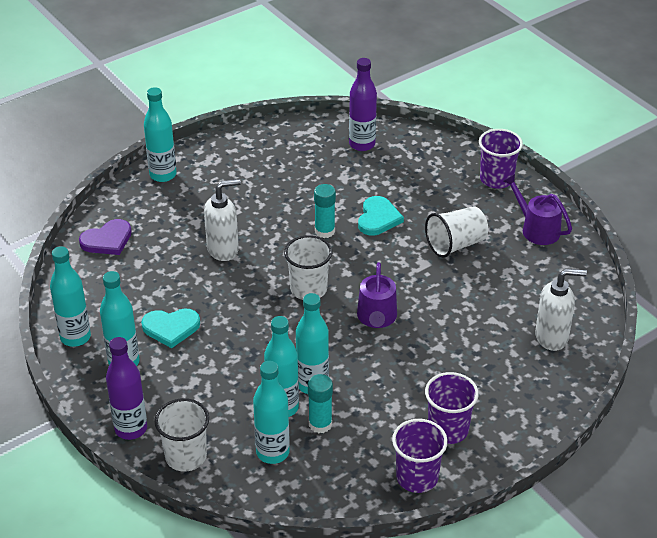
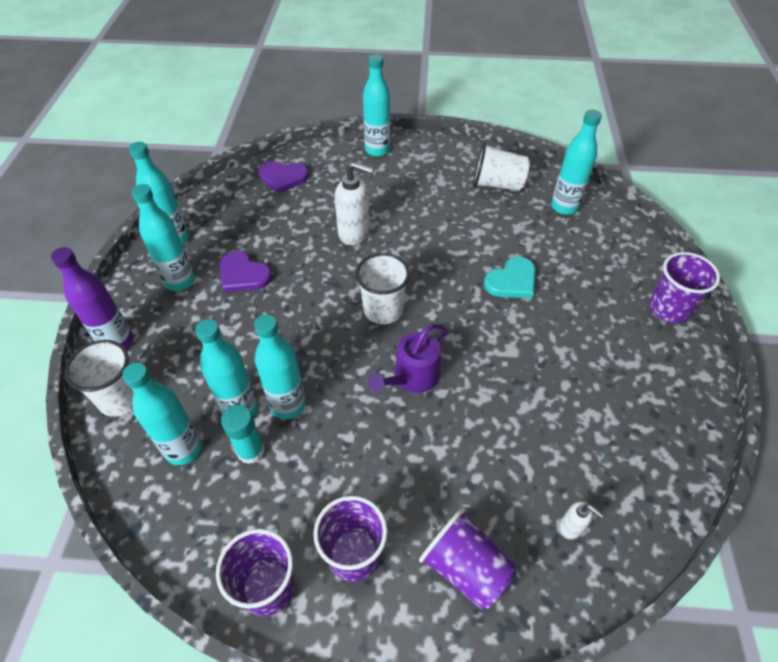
camera: 40 degrees right, 10 degrees up
turquoise heart [141,308,200,348] -> purple heart [220,251,272,292]
turquoise glue stick [314,184,336,238] -> none
purple bottle [349,58,377,151] -> turquoise bottle [551,110,602,215]
white cup [425,206,488,258] -> white cup moved to [473,143,530,191]
purple watering can [503,174,572,245] -> none
white soap dispenser [535,268,587,351] -> white soap dispenser [560,501,604,540], size x0.51
none -> purple cup [419,507,517,610]

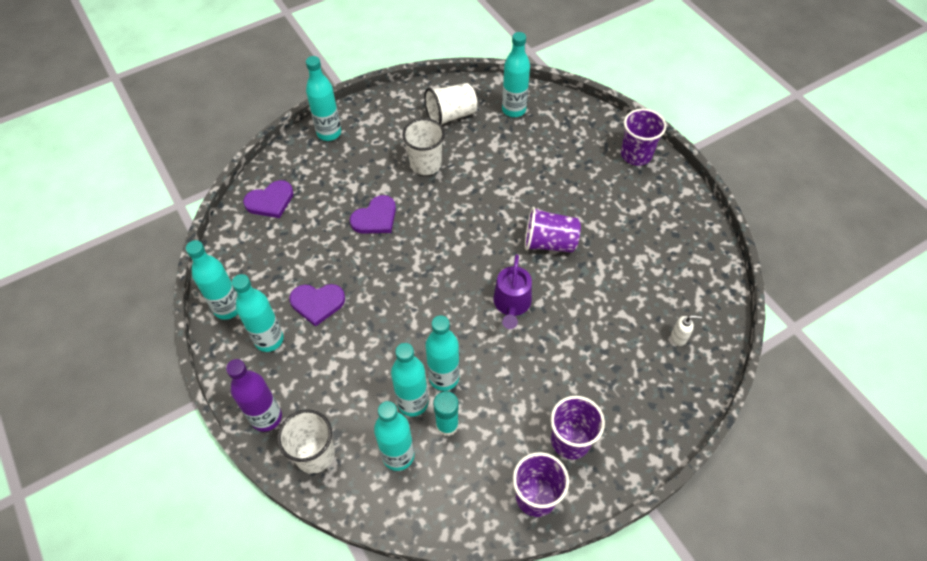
camera: 35 degrees left, 5 degrees up
white soap dispenser [334,161,374,245] -> purple heart [350,195,396,234]
white cup [356,253,410,324] -> white cup moved to [402,118,445,175]
purple cup [419,507,517,610] -> purple cup moved to [525,207,581,253]
turquoise heart [484,257,536,298] -> none

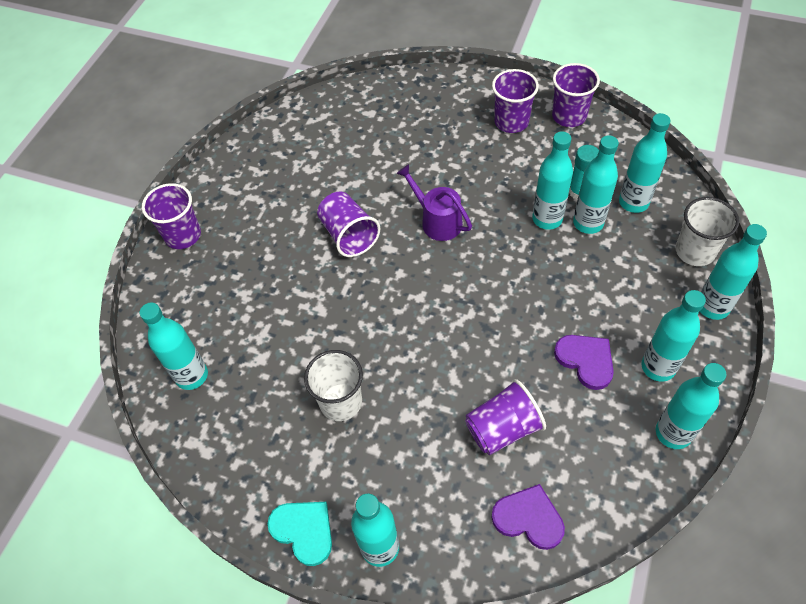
camera: 125 degrees left, 0 degrees up
purple bottle [226,359,282,432] -> turquoise bottle [700,224,767,320]
purple heart [350,195,396,234] -> none
white cup [424,83,477,125] -> none
purple watering can [494,254,532,329] -> purple watering can turned 105 degrees counterclockwise [396,164,472,241]
white soap dispenser [671,315,702,346] -> none
none -> turquoise heart [267,502,332,566]
none -> purple cup [465,379,546,455]

